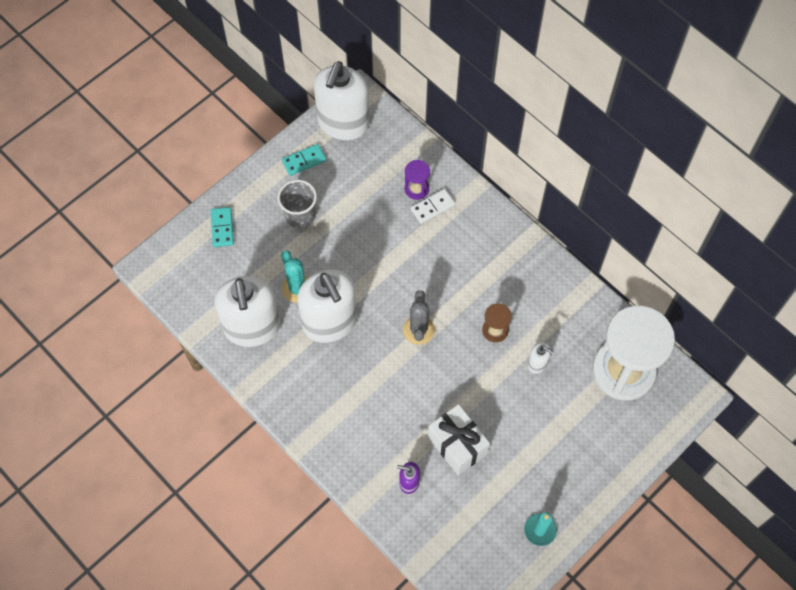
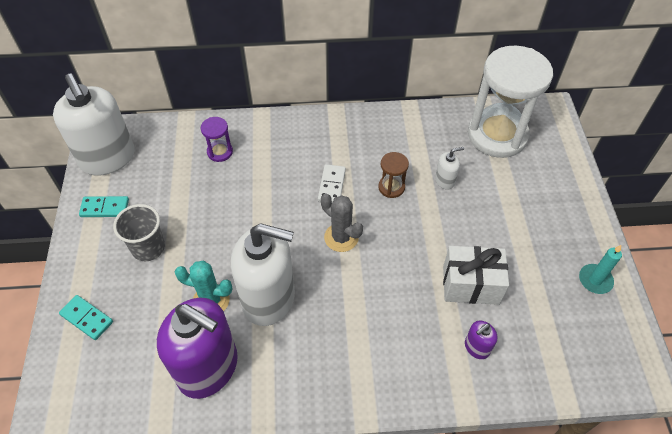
camera: 50 degrees left, 10 degrees down
white soap dispenser [214,276,280,347] -> purple soap dispenser [157,298,238,399]
turquoise domino [282,144,326,176] -> turquoise domino turned 75 degrees clockwise [79,196,129,217]
white domino [410,189,455,224] -> white domino moved to [318,164,346,202]

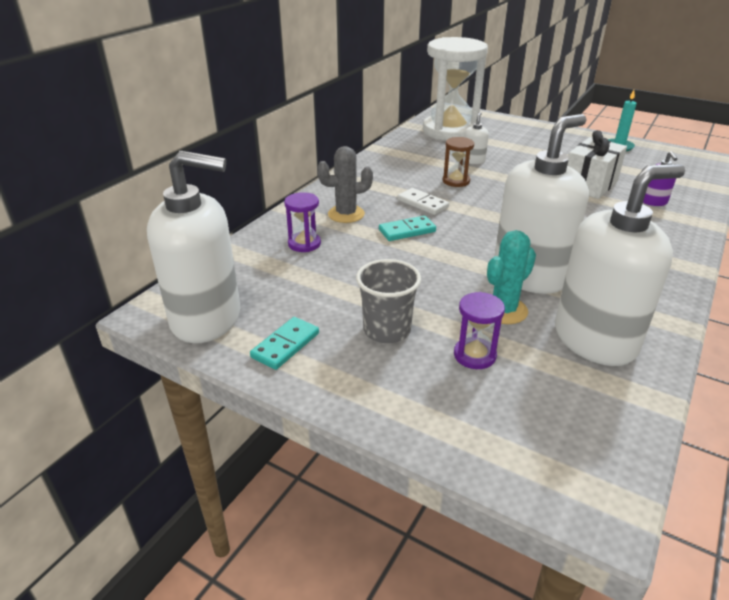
camera: 55 degrees left, 20 degrees down
turquoise domino [59,295,113,340] -> turquoise domino moved to [379,216,436,241]
purple soap dispenser [157,298,238,399] -> white soap dispenser [555,164,685,366]
grey cactus [321,194,363,252] -> grey cactus moved to [317,146,373,223]
none -> purple hourglass [454,292,505,369]

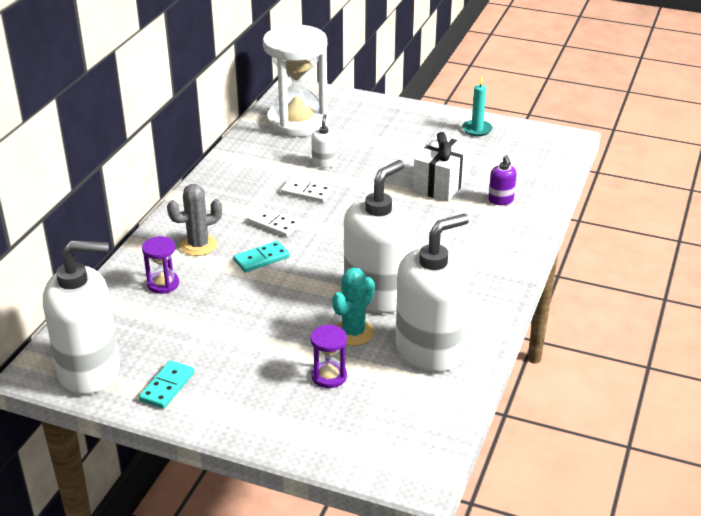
camera: 10 degrees left, 0 degrees up
grey cup [356,259,421,343] -> none
brown hourglass [443,137,474,187] -> white domino [281,178,333,203]

